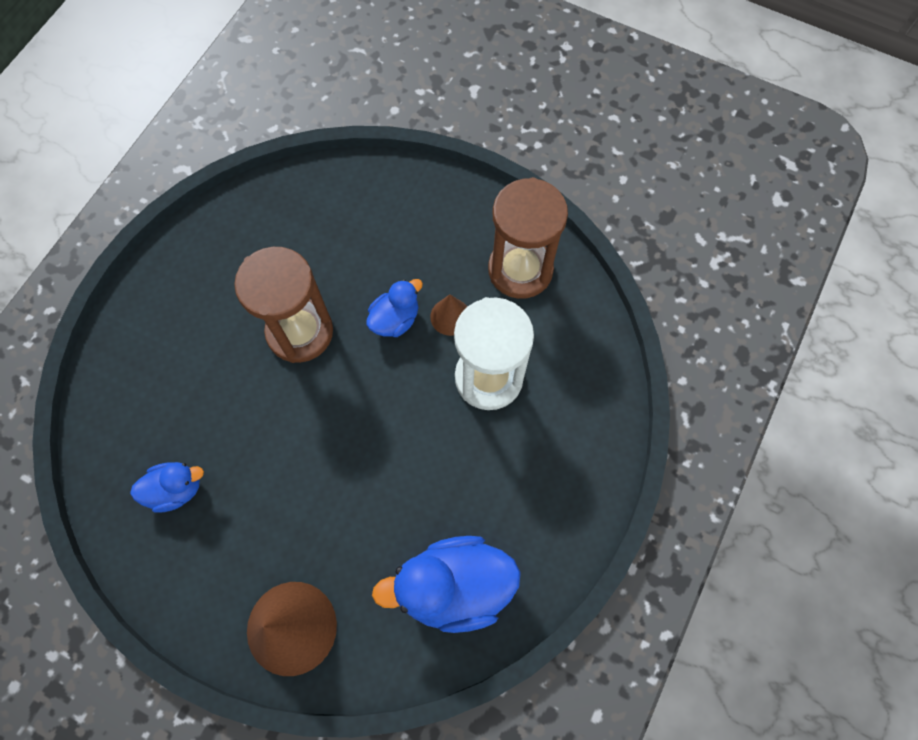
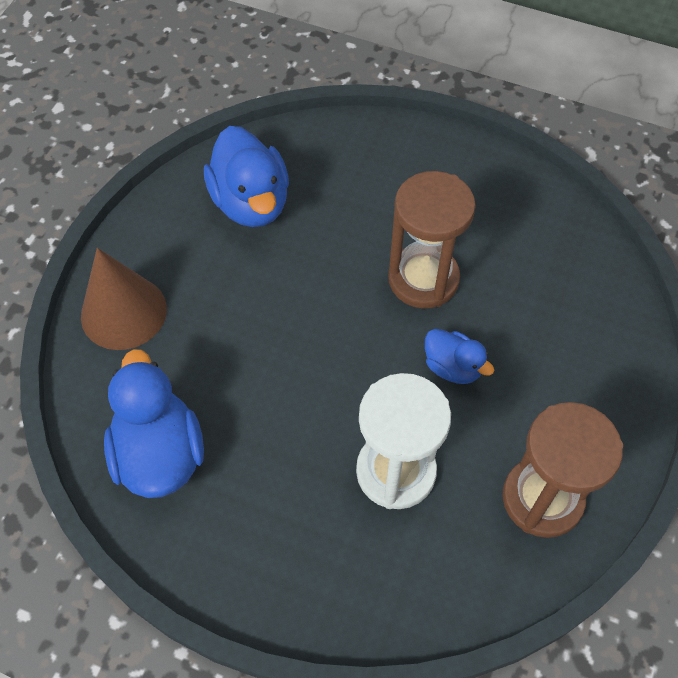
camera: 85 degrees right, 10 degrees down
blue duck [130,462,204,512] -> blue duck [204,126,289,227], size x1.79
brown cone [430,295,467,336] -> none

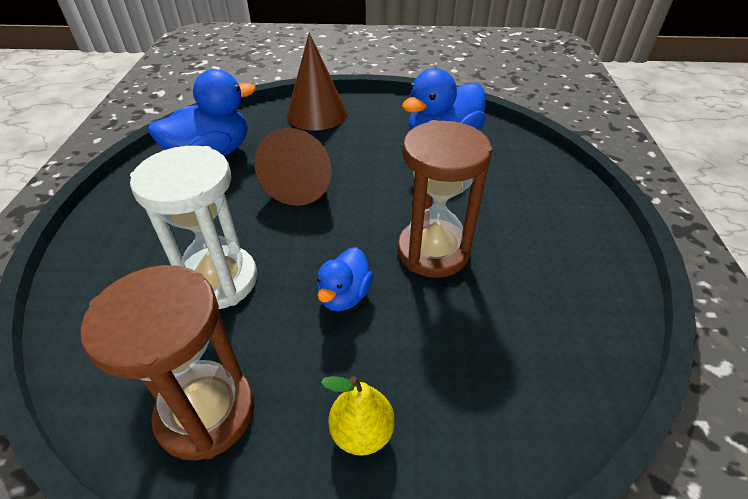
camera: 70 degrees right, 15 degrees down
none -> brown cone [254,128,331,206]
none -> yellow pear [321,376,395,456]

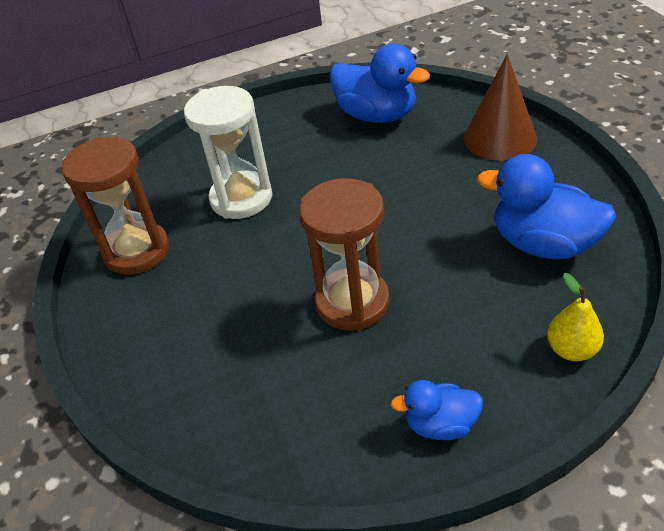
camera: 70 degrees right, 0 degrees up
brown cone [254,128,331,206] -> none
blue duck [317,247,373,311] -> blue duck moved to [390,380,483,440]
yellow pear [321,376,395,456] -> yellow pear moved to [547,273,604,361]

